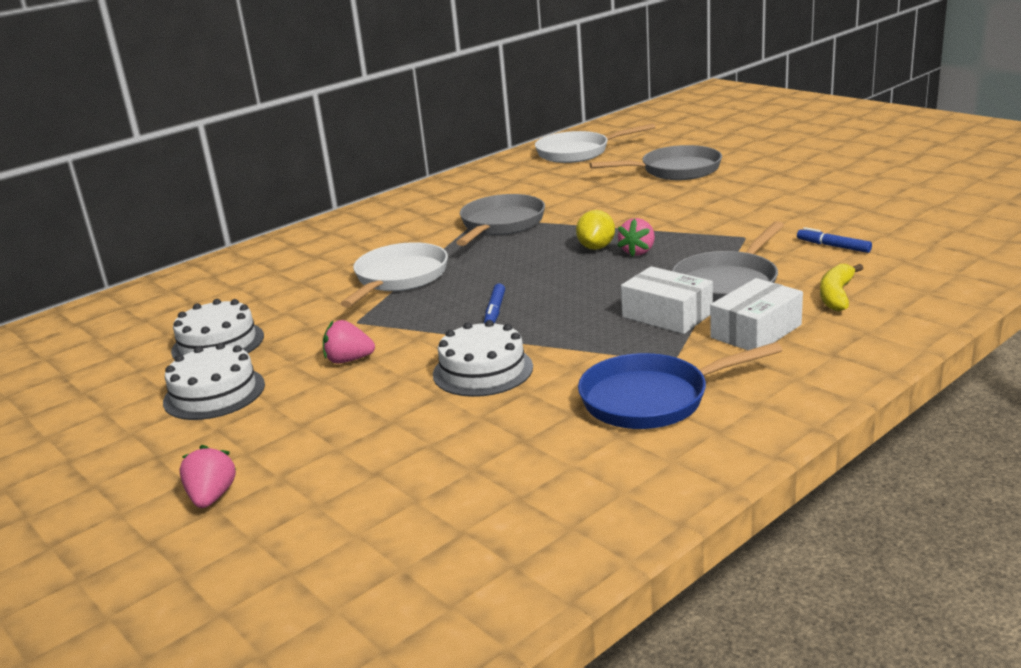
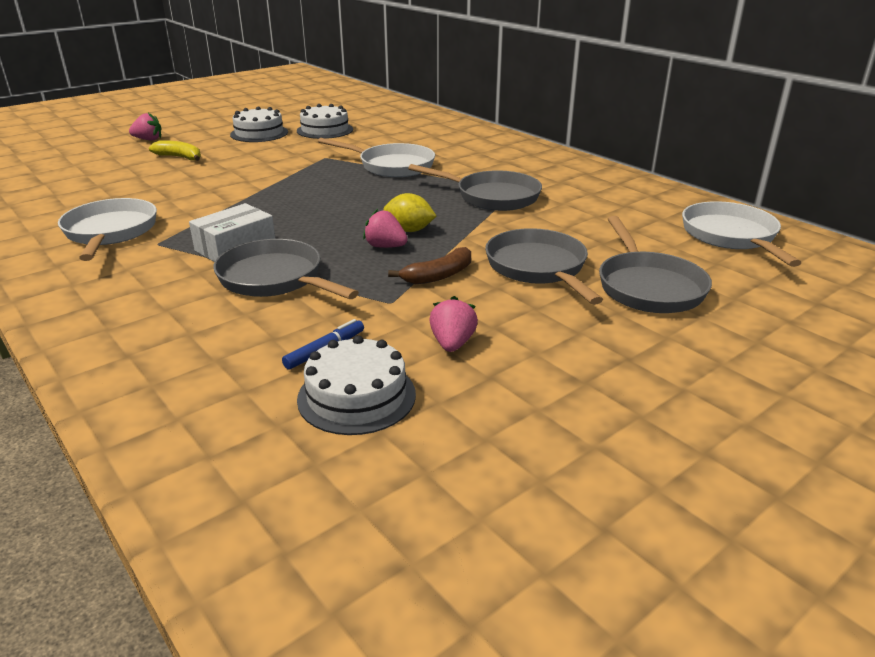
camera: 90 degrees right, 5 degrees up
pink strawberry [323,320,375,364] -> pink strawberry moved to [429,296,478,352]
white cake [433,320,533,397] -> white cake moved to [297,335,416,435]
blue marker [484,283,505,324] -> none
blue pan [578,342,782,429] -> white pan [58,198,157,261]
white box [710,278,803,350] -> none
yellow banana [820,264,863,312] -> yellow banana moved to [149,140,201,161]
none -> brown banana [388,247,471,284]
none -> grey pan [485,228,603,305]

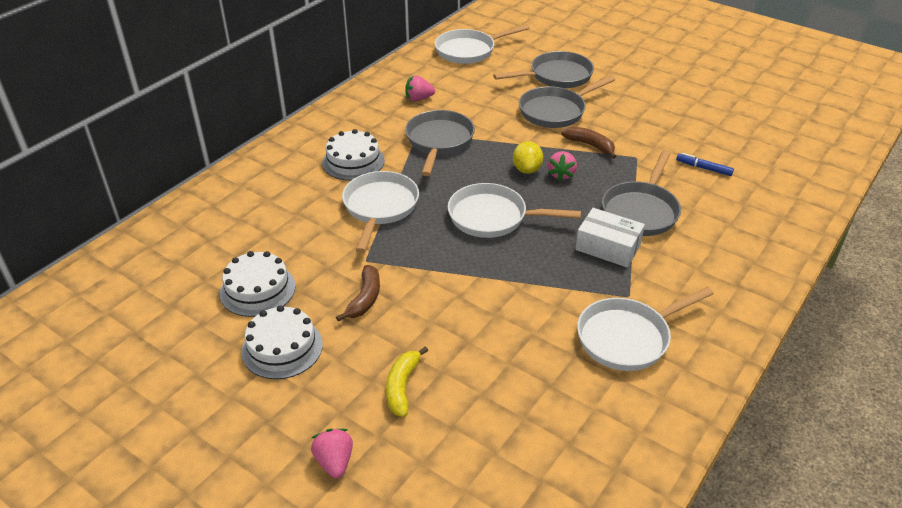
camera: 105 degrees left, 10 degrees up
white cake [297,335,416,435] -> white cake moved to [322,129,385,180]
pink strawberry [429,296,478,352] -> pink strawberry moved to [405,75,435,101]
none -> brown banana [336,265,380,322]
none -> white pan [448,183,581,238]

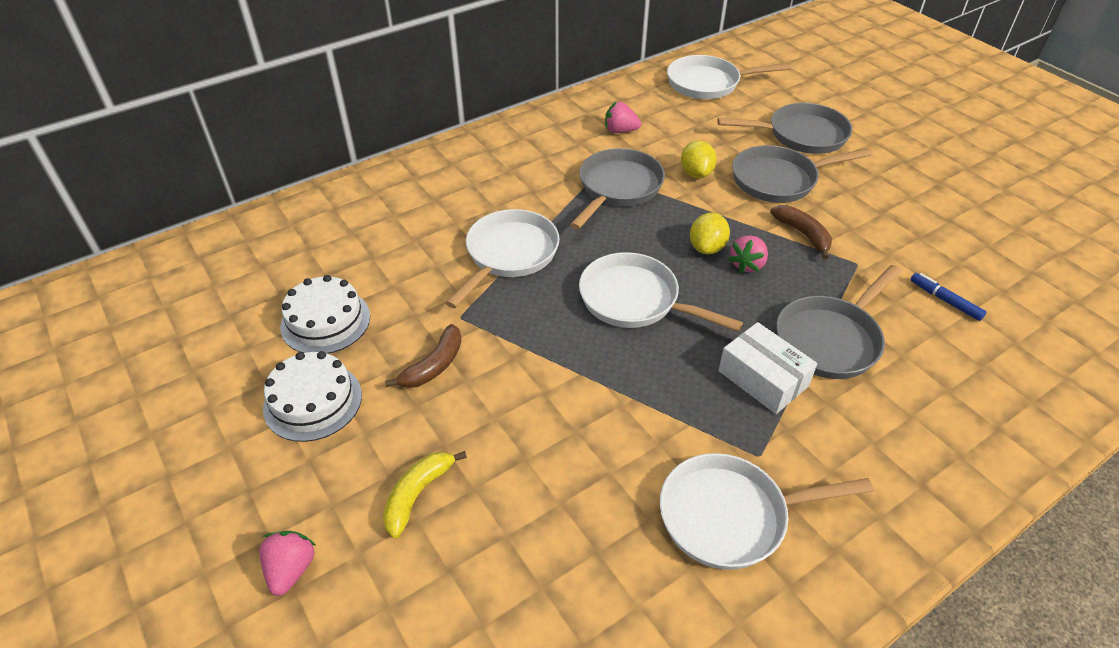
camera: 20 degrees right, 5 degrees up
white cake [322,129,385,180] -> none
none -> yellow lemon [681,140,717,178]

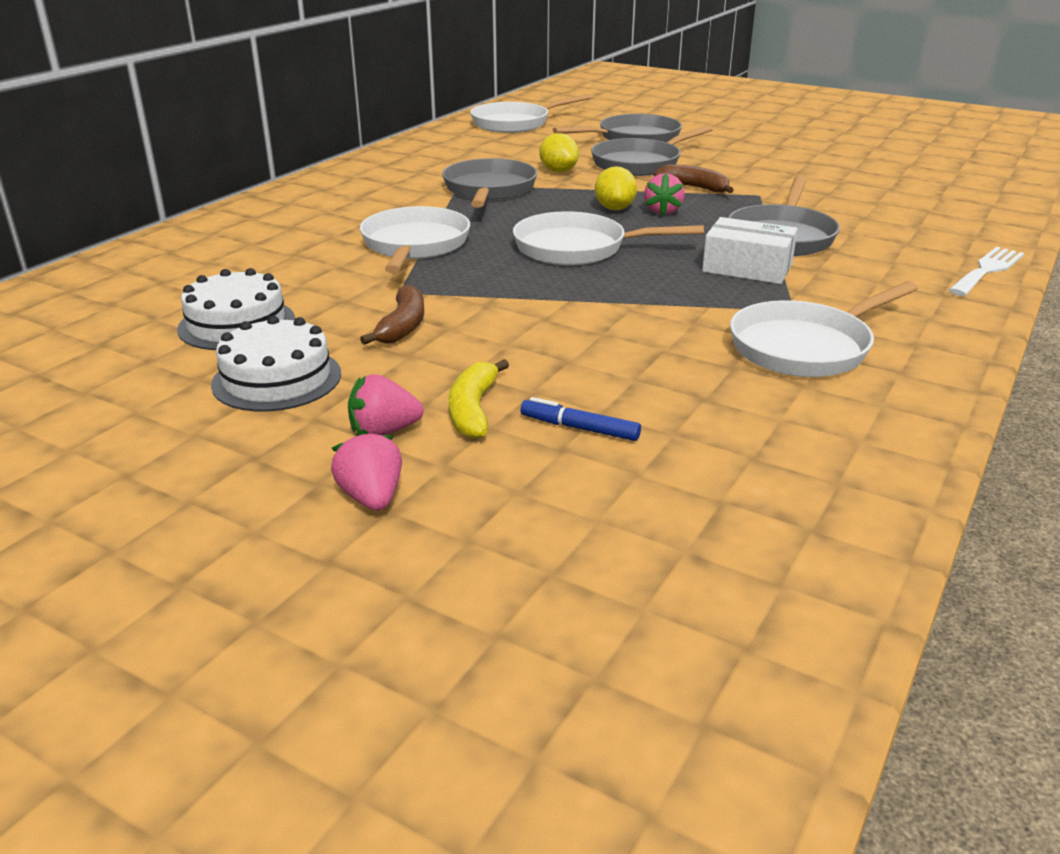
camera: 25 degrees left, 15 degrees down
pink strawberry [605,102,641,133] -> pink strawberry moved to [348,374,424,435]
blue marker [910,273,986,321] -> blue marker moved to [521,397,641,441]
none -> white fork [948,247,1024,296]

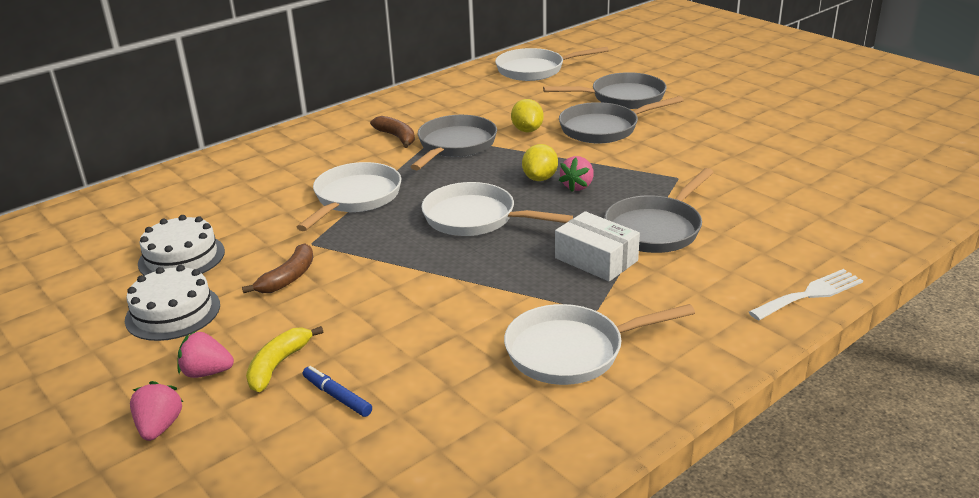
camera: 20 degrees right, 0 degrees up
brown banana [654,164,733,193] -> brown banana moved to [370,116,415,148]

